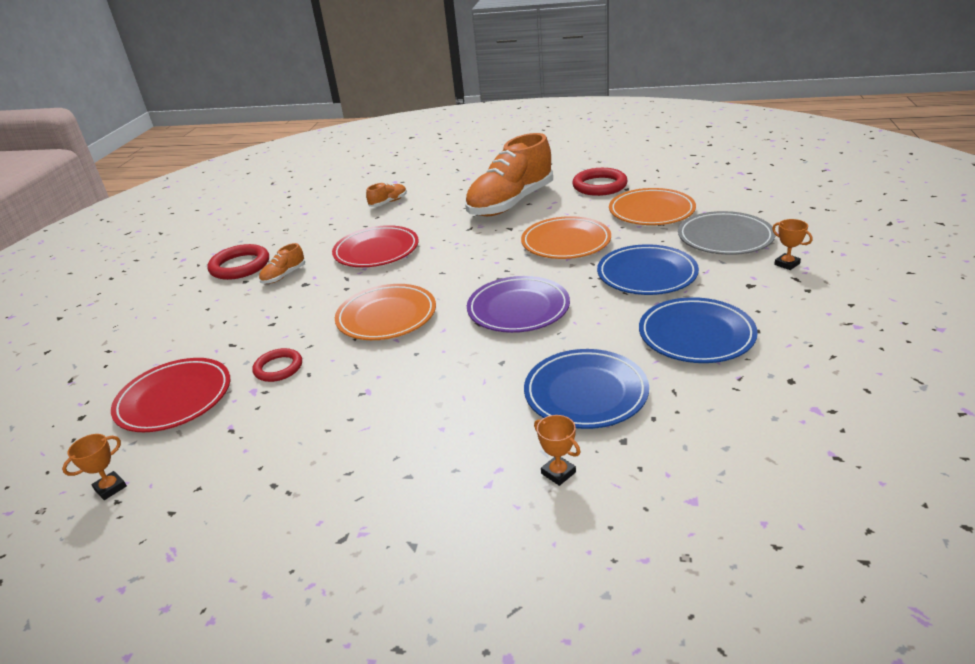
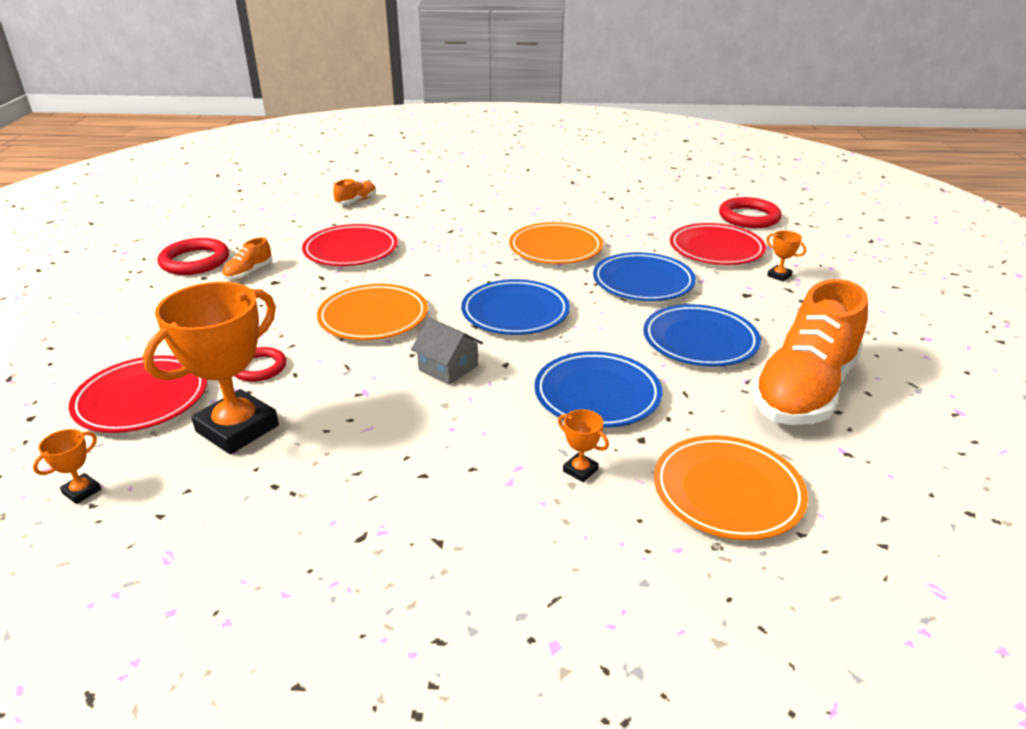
camera: 10 degrees left, 0 degrees up
orange shoe [465,133,553,216] -> orange shoe moved to [751,279,868,425]
purple plate [467,276,570,333] -> blue plate [461,279,570,335]
red ring [572,168,628,196] -> red ring moved to [719,197,782,228]
orange plate [609,188,696,225] -> orange plate moved to [654,435,808,540]
grey plate [678,211,775,255] -> red plate [670,223,766,265]
none -> orange trophy [143,282,279,454]
none -> grey house [411,317,483,385]

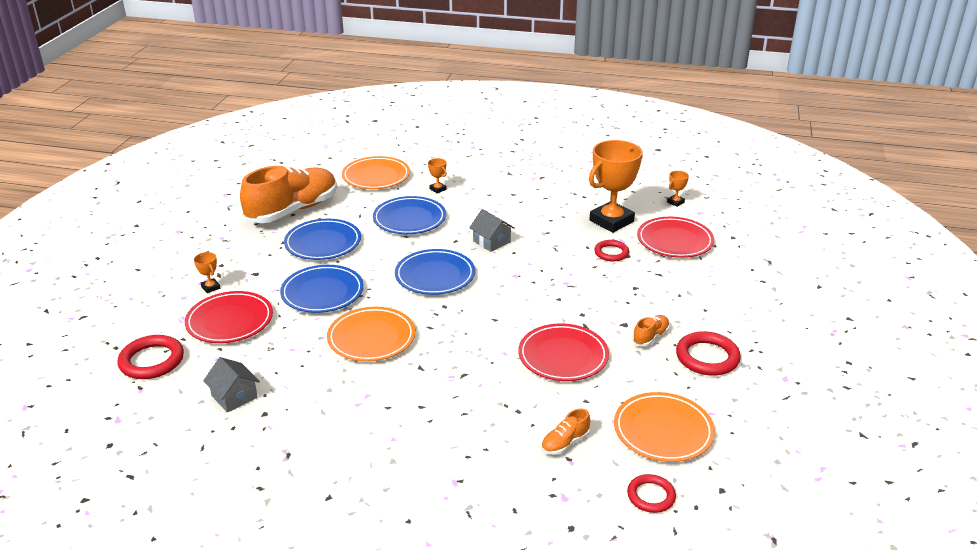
camera: 170 degrees left, 0 degrees up
orange plate [317,284,428,340] -> orange plate moved to [614,392,715,462]
none -> grey house [203,357,260,412]
none -> red ring [627,474,676,513]

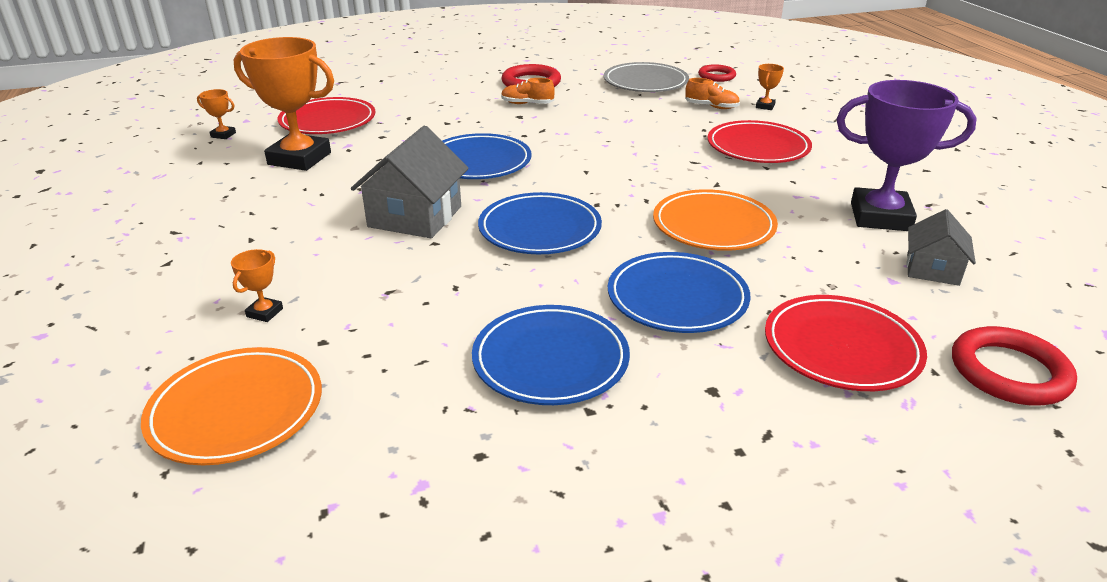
camera: 120 degrees left, 0 degrees up
orange trophy [194,252,220,293] -> orange trophy moved to [756,64,784,110]
orange shoe [240,166,337,223] -> none
blue plate [373,196,446,234] -> blue plate moved to [442,133,532,179]
grey house [469,209,514,252] -> grey house [351,126,469,238], size x1.65
red plate [518,324,609,381] -> red plate moved to [707,120,812,163]
red ring [594,240,629,261] -> none
orange plate [614,392,715,462] -> grey plate [604,62,689,92]
none -> purple trophy [836,80,977,231]

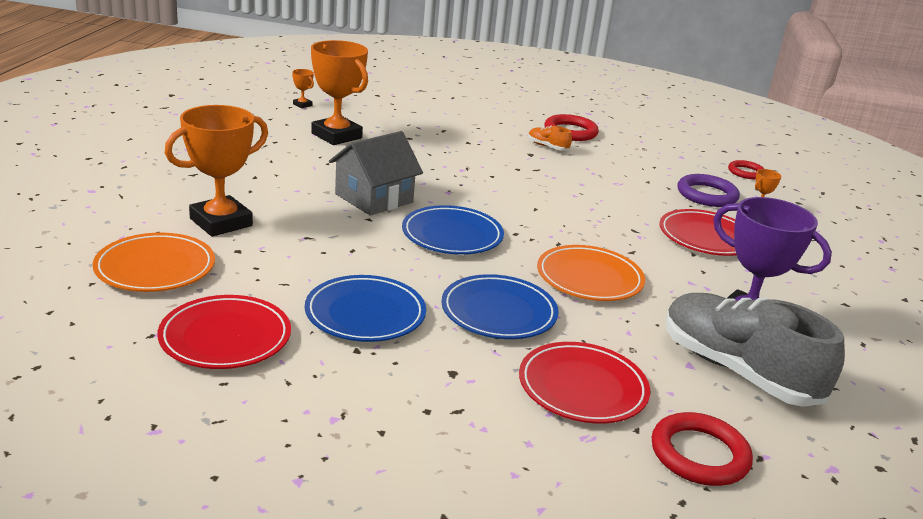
camera: 25 degrees right, 5 degrees down
orange trophy [231,249,283,322] -> orange trophy [165,105,268,237], size x2.45
red plate [278,97,376,134] -> red plate moved to [158,295,291,369]
blue plate [442,133,532,179] -> none
grey plate [604,62,689,92] -> none
orange shoe [685,78,740,109] -> purple ring [678,174,740,207]
grey house [906,209,976,286] -> grey shoe [666,293,845,407]

